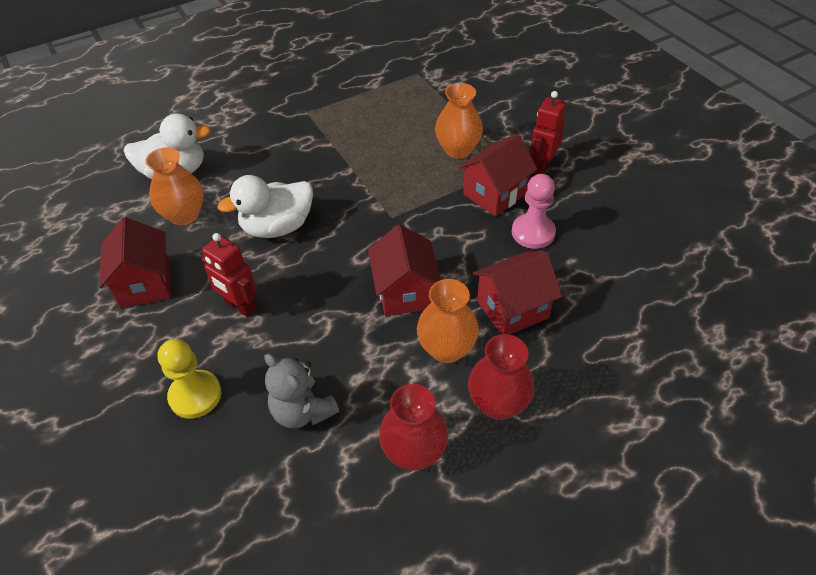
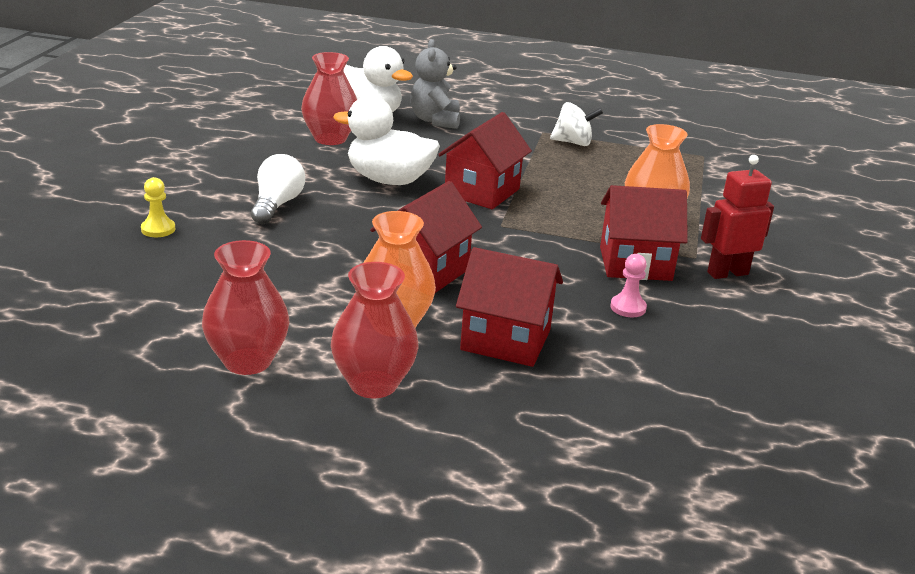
camera: 40 degrees right, 20 degrees down
red house [99,217,171,308] -> red house moved to [438,112,532,209]
orange vase [145,147,203,226] -> red vase [301,52,357,145]
yellow pawn [158,339,221,419] -> yellow pawn [141,177,175,237], size x0.58
red robot [202,233,256,317] -> white light bulb [251,154,305,224]
grey teddy bear [265,353,339,429] -> grey teddy bear moved to [410,39,460,129]
pink pawn [512,174,556,249] -> pink pawn [610,254,647,317], size x0.58
none -> white spinning top [550,102,603,146]

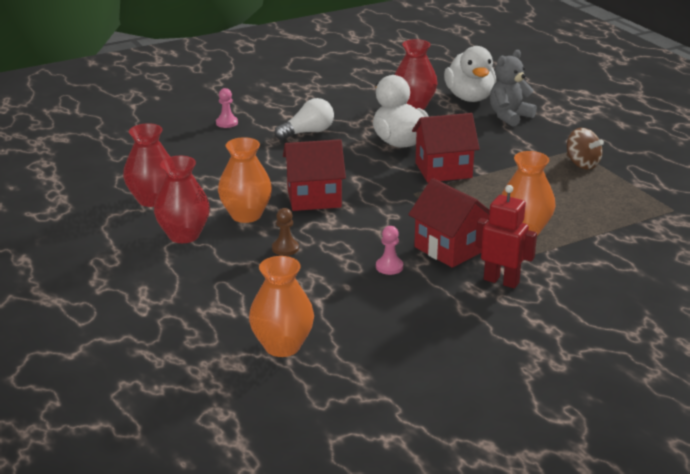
camera: 50 degrees right, 0 degrees up
yellow pawn [141,177,175,237] -> pink pawn [216,88,238,128]
red house [456,247,563,367] -> brown pawn [272,208,299,256]
white spinning top [550,102,603,146] -> brown spinning top [567,128,604,170]
none -> orange vase [249,256,314,357]

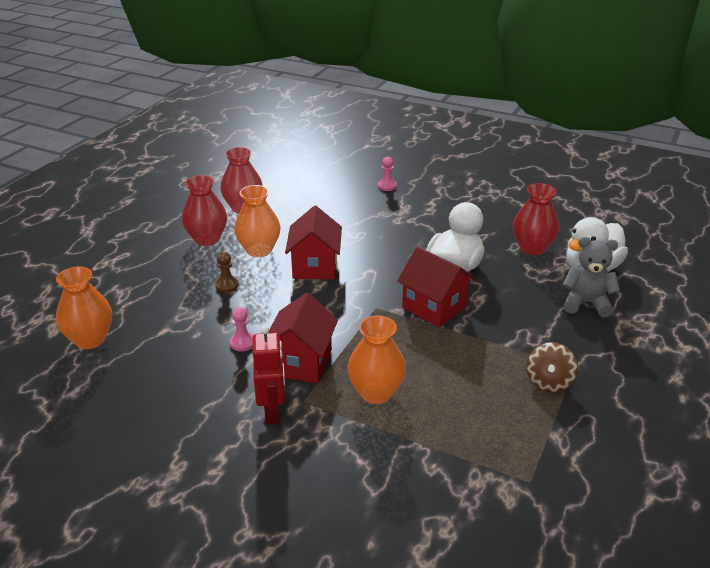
camera: 55 degrees right, 5 degrees up
white light bulb [274,98,334,140] -> none
red house [283,139,346,211] -> red house turned 45 degrees clockwise [285,206,342,280]

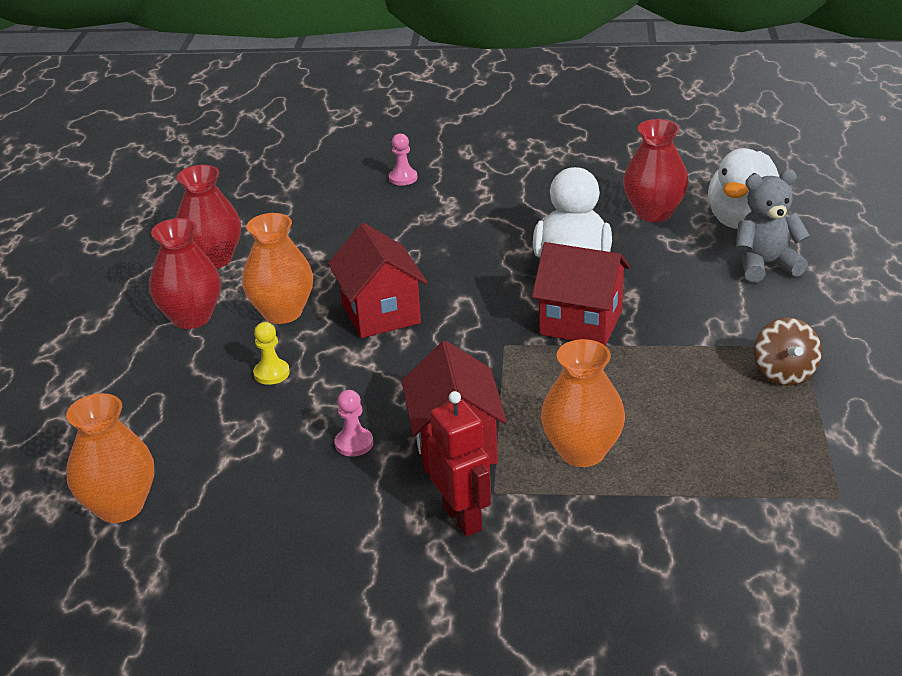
camera: 20 degrees left, 0 degrees up
brown pawn [215,252,239,292] -> yellow pawn [253,322,290,385]

